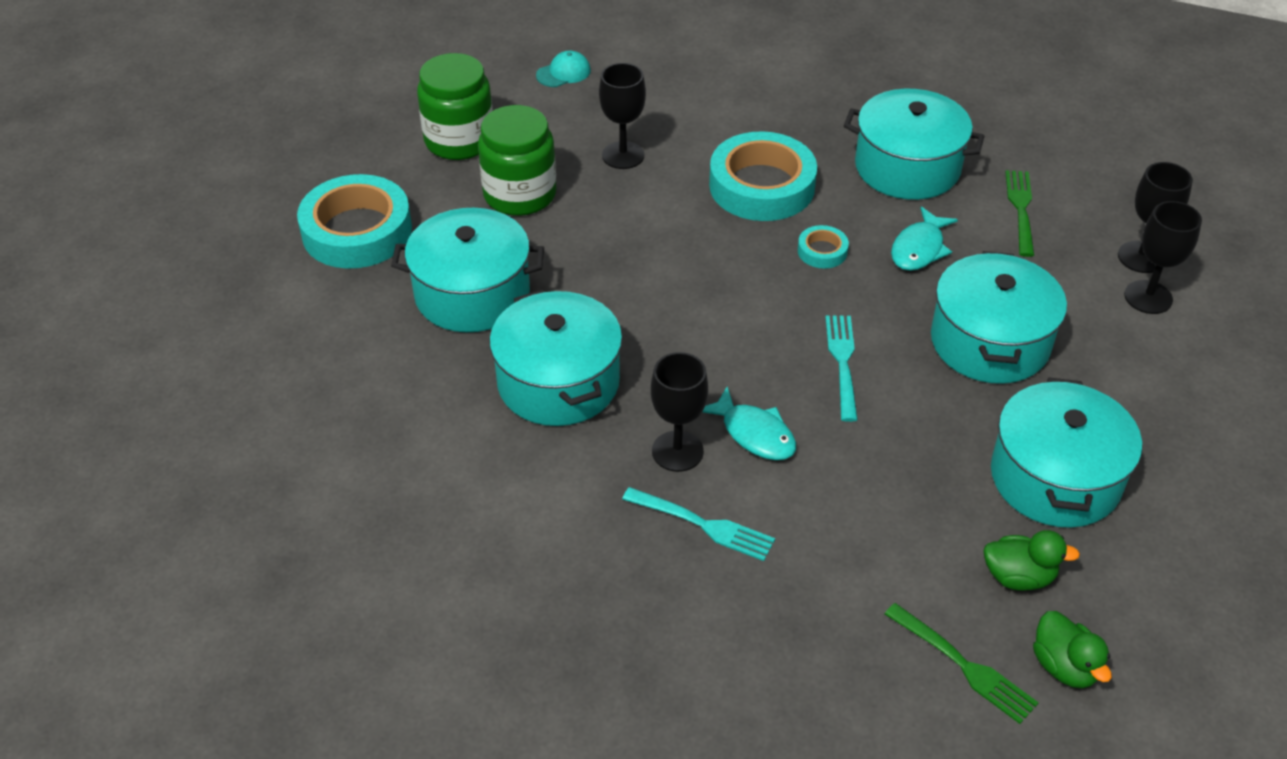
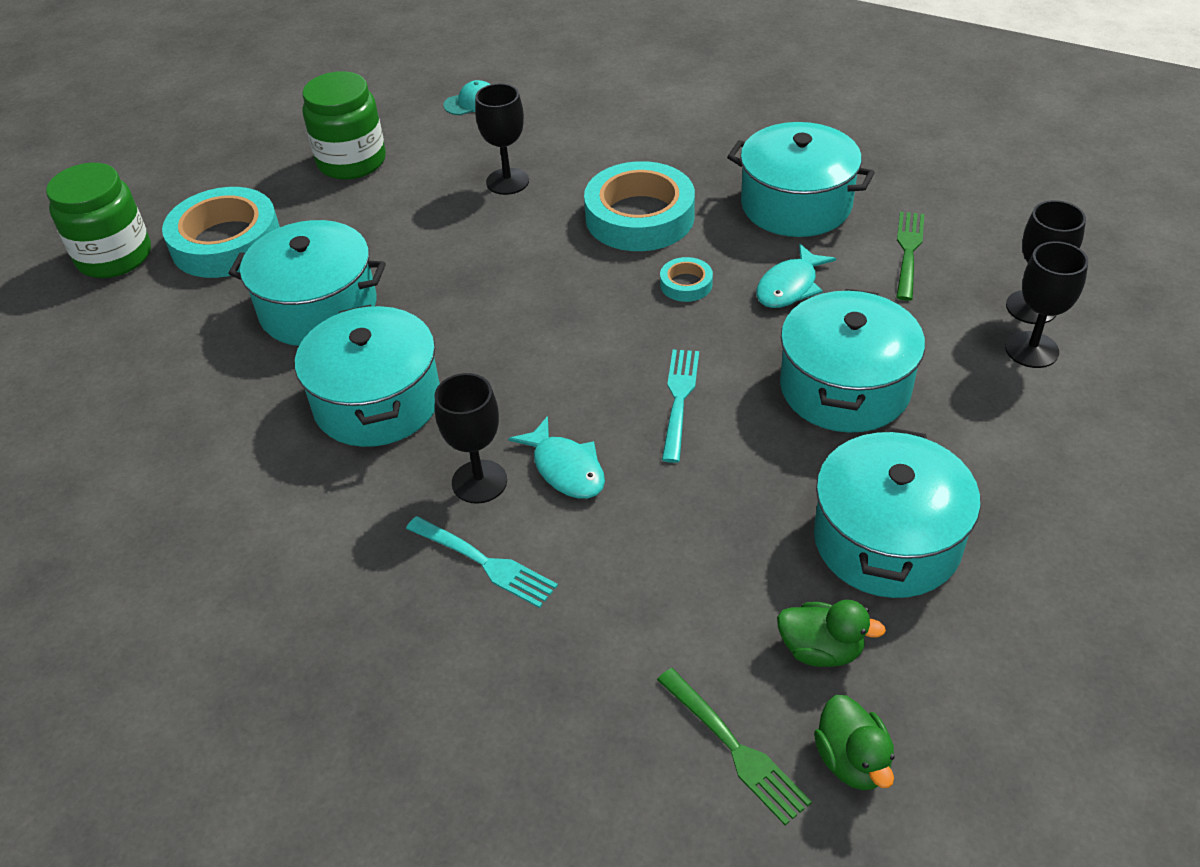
camera: 10 degrees right, 0 degrees up
green jar [478,105,556,216] -> green jar moved to [46,163,151,278]

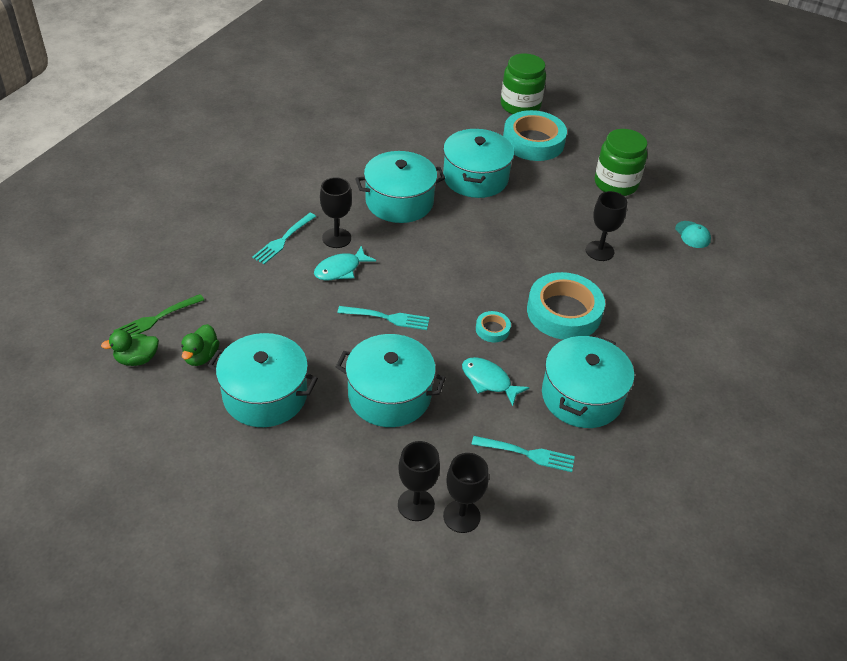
camera: 85 degrees right, 0 degrees up
green fork [896,212,925,301] -> turquoise fork [471,436,575,472]

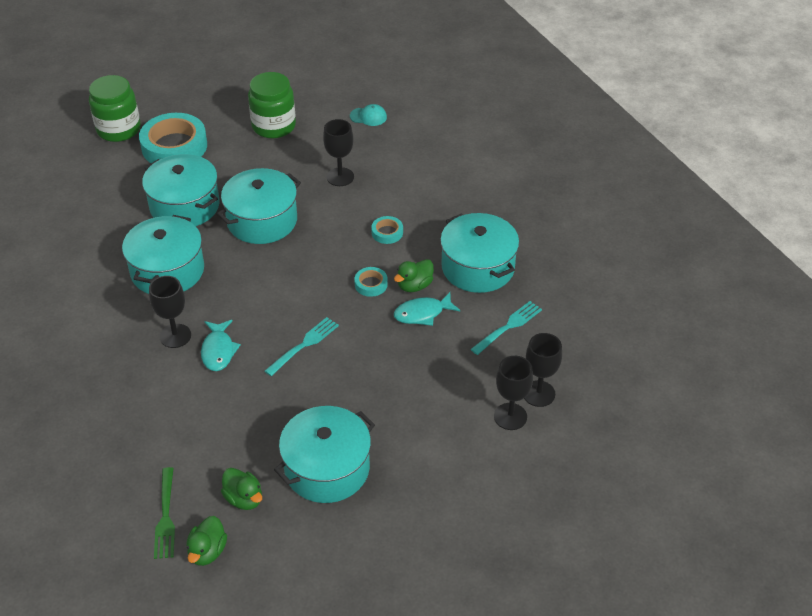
camera: 55 degrees left, 0 degrees up
turquoise fork [252,213,316,264] -> none
turquoise pot [336,334,446,427] -> turquoise pot moved to [217,168,301,244]
turquoise tape [527,272,605,340] -> turquoise tape [371,216,403,244], size x0.45
none -> green duck [394,259,434,292]

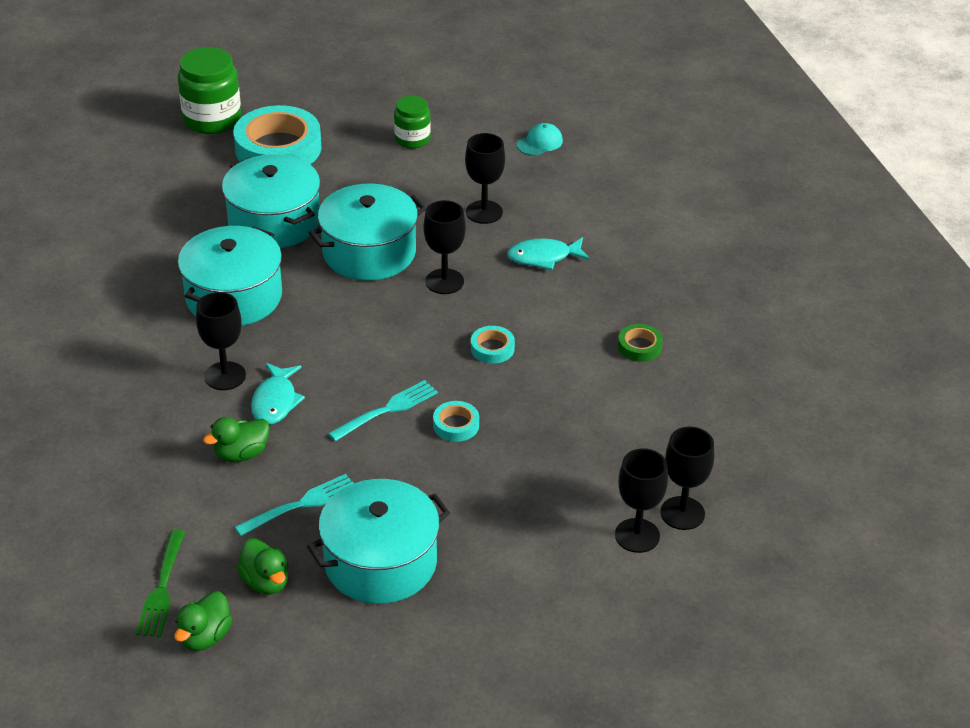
camera: 10 degrees right, 5 degrees down
green jar [248,72,296,138] -> green jar [394,96,431,149], size x0.61
turquoise cap [350,104,387,126] -> turquoise cap turned 60 degrees counterclockwise [517,123,563,156]
turquoise tape [371,216,403,244] -> turquoise tape moved to [433,401,479,442]
green duck [394,259,434,292] -> green duck moved to [203,417,270,462]
turquoise fish [394,292,460,326] -> turquoise fish moved to [507,237,590,270]
turquoise pot [440,213,519,293] -> green tape [618,324,663,362]
turquoise fork [471,301,542,355] -> turquoise fork moved to [234,474,354,536]
none -> black goblet [424,200,466,294]

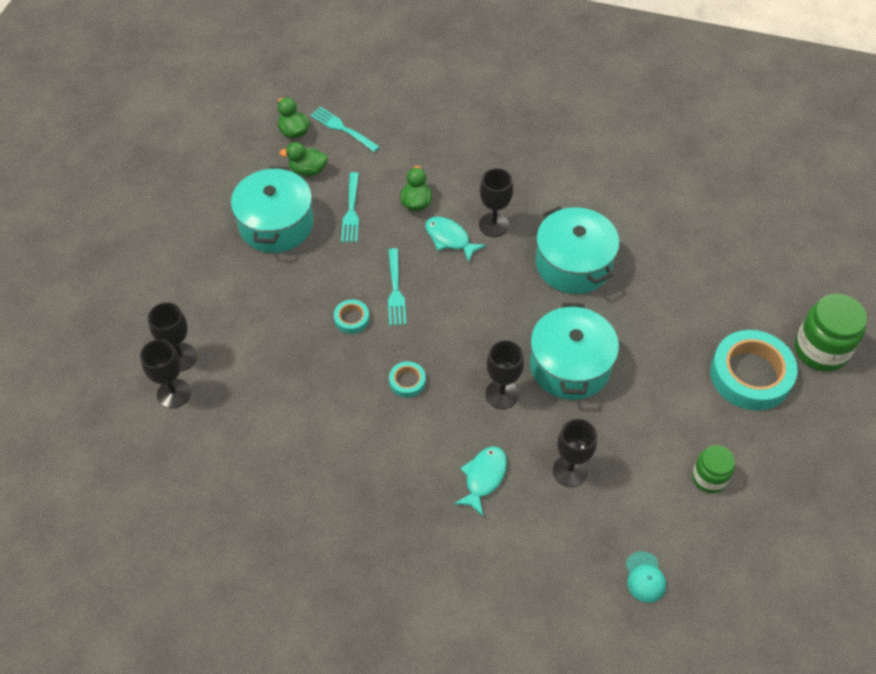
camera: 125 degrees right, 15 degrees up
green fork [136,530,185,637] -> turquoise fork [310,107,380,152]
turquoise pot [222,154,320,248] -> none
green tape [618,324,663,362] -> none

